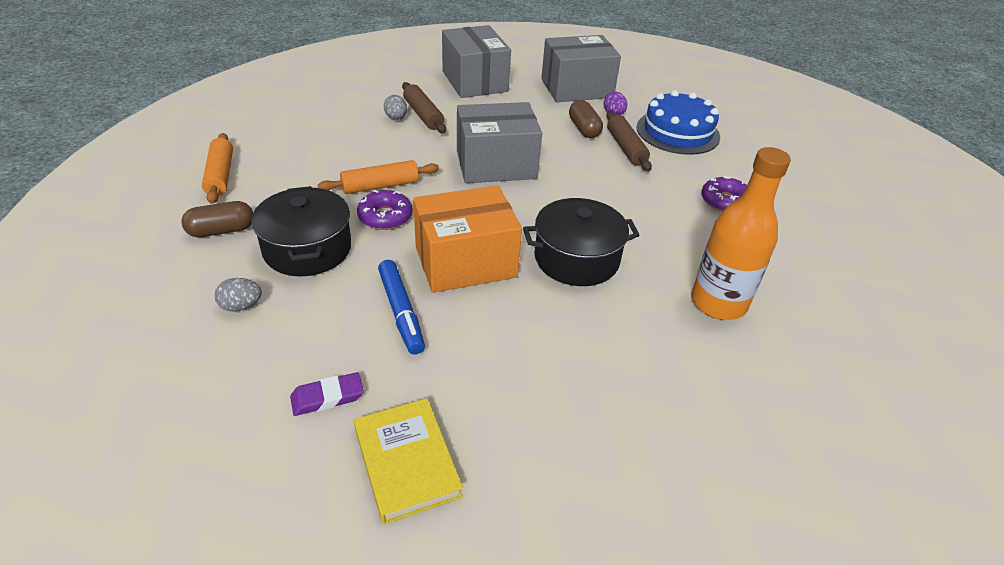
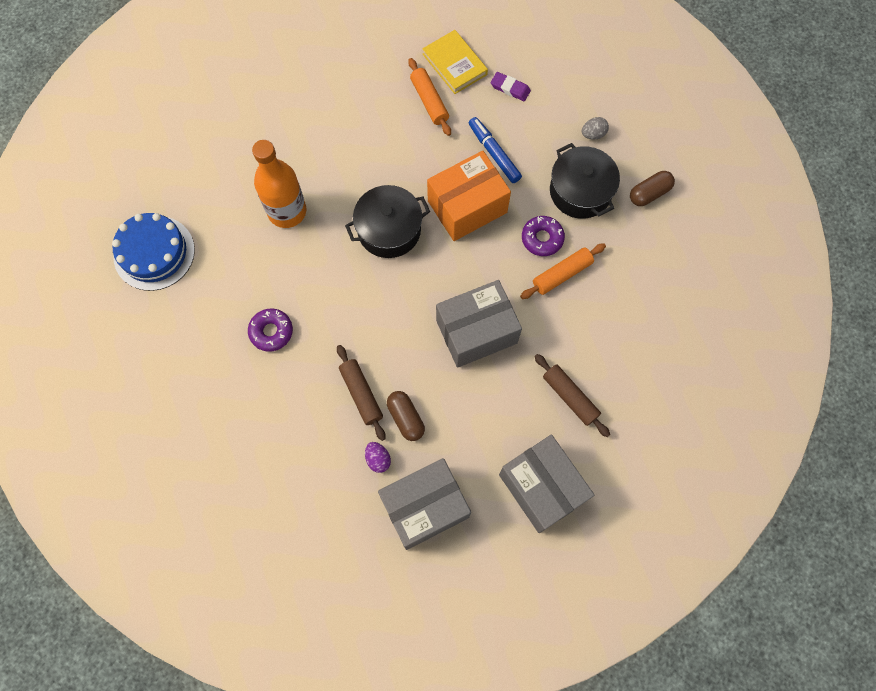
camera: 170 degrees right, 30 degrees up
orange rolling pin [202,133,233,204] -> orange rolling pin moved to [408,58,451,136]
purple eraser [290,372,364,416] -> purple eraser turned 60 degrees clockwise [491,72,531,101]
grey egg [384,95,407,120] -> none
blue cake [636,90,720,155] -> blue cake moved to [112,213,195,291]

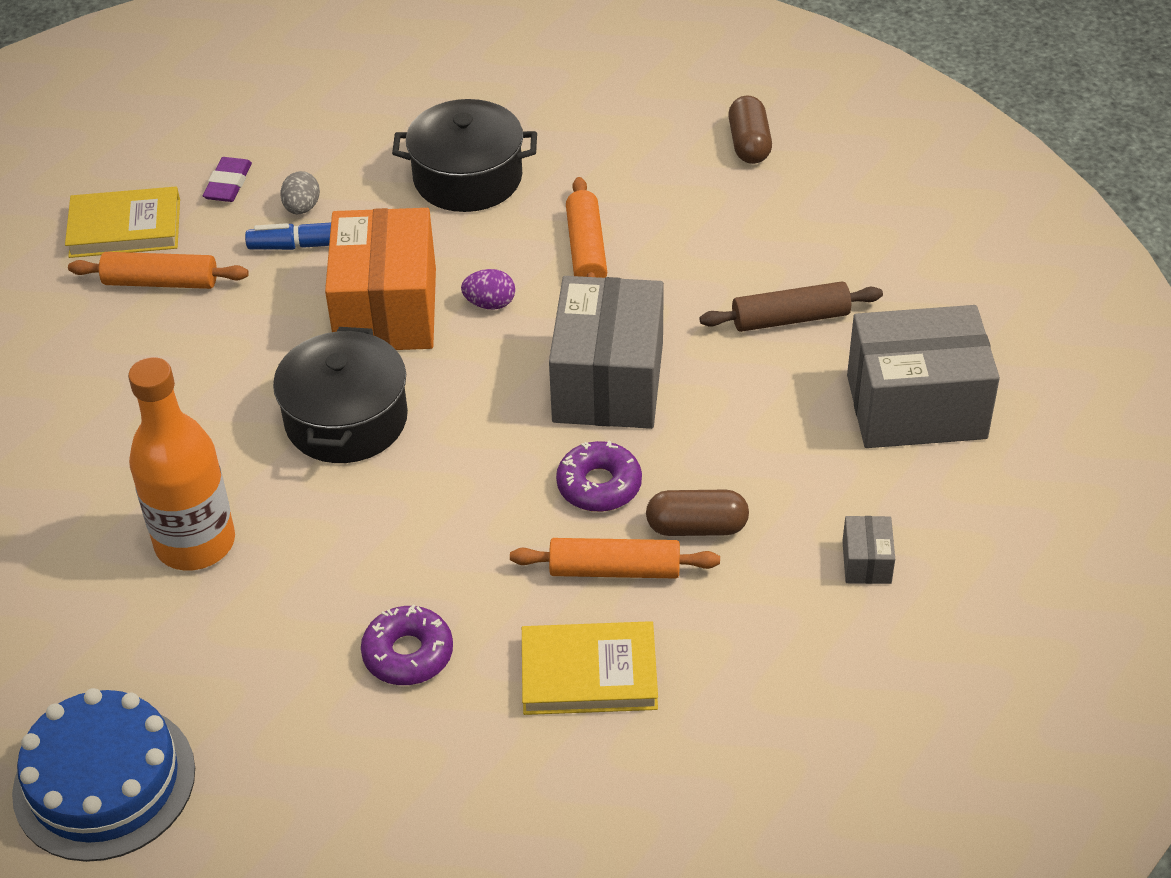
camera: 60 degrees left, 25 degrees down
brown rolling pin [337,345,386,441] -> orange rolling pin [510,538,720,579]
purple egg [365,442,391,473] -> purple egg moved to [461,269,515,310]
grey box [378,458,471,550] -> grey box [842,516,895,584], size x0.42
purple eraser [491,72,531,101] -> purple eraser turned 45 degrees counterclockwise [203,157,252,202]
purple donut [522,216,565,256] -> purple donut moved to [556,440,642,512]
grey egg [582,117,609,140] -> grey egg moved to [280,171,320,214]
brown capsule [630,171,675,206] -> brown capsule moved to [728,95,772,164]
none -> yellow book [522,621,658,715]

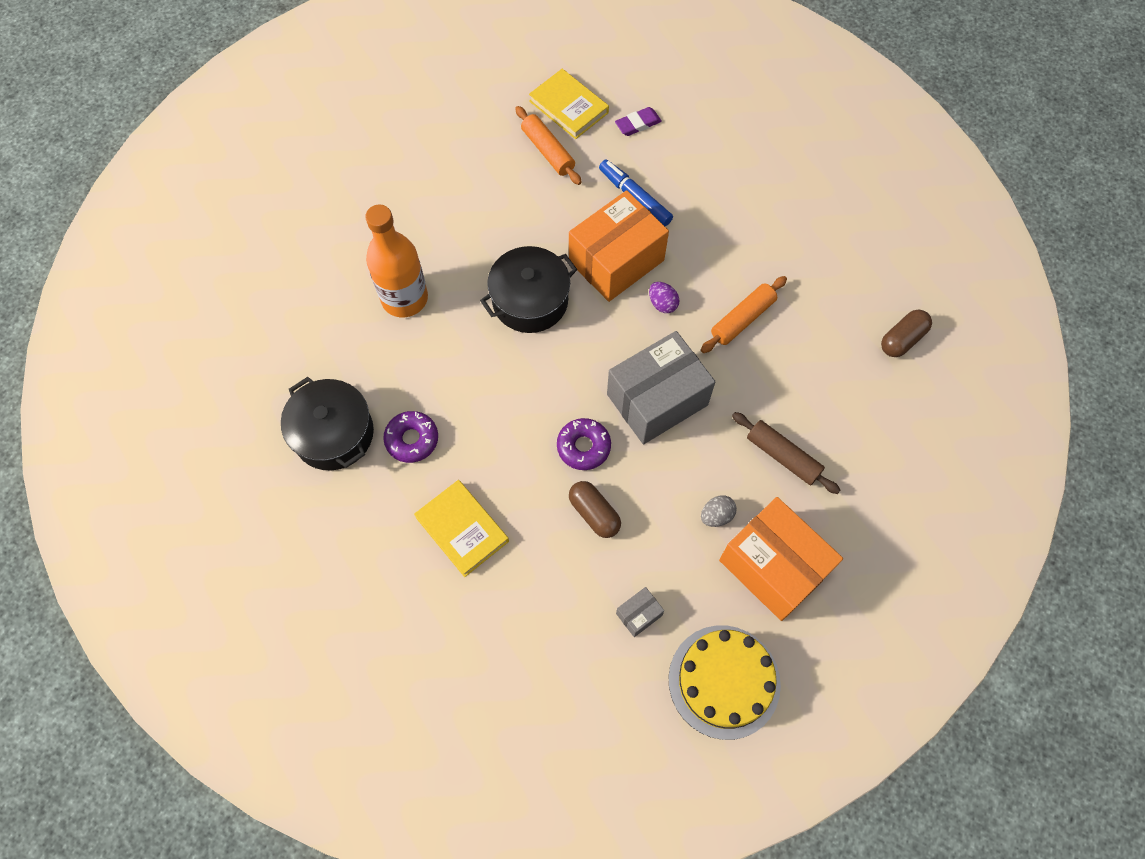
camera: 50 degrees right, 20 degrees up
blue cake [12,688,195,862] -> none
grey egg [280,171,320,214] -> grey egg moved to [701,495,737,527]
black pot [392,99,537,212] -> black pot moved to [281,377,374,470]
orange rolling pin [510,538,720,579] -> none
grey box [847,305,1000,448] -> orange box [719,497,843,621]
none -> yellow cake [669,625,781,740]

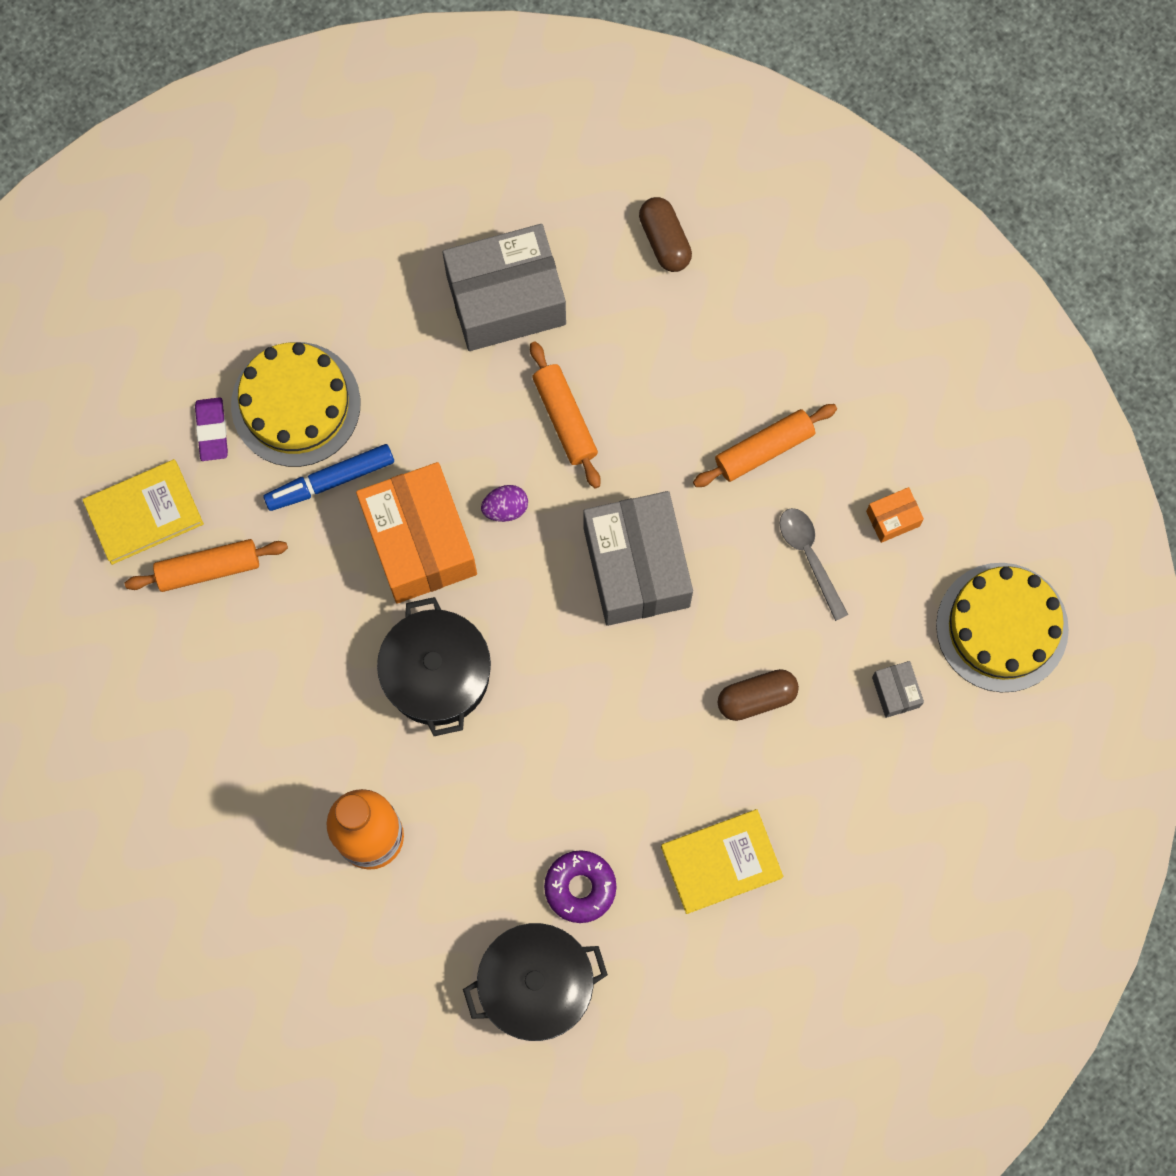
camera: 70 degrees left, 10 degrees up
purple donut [557,418,611,470] -> none
grey egg [701,495,737,527] -> grey spoon [780,508,848,621]
orange box [719,497,843,621] -> orange box [866,487,924,543], size x0.42
brown rolling pin [732,412,840,494] -> orange rolling pin [693,404,837,487]
none -> yellow cake [231,342,361,467]
none -> grey box [443,224,566,351]

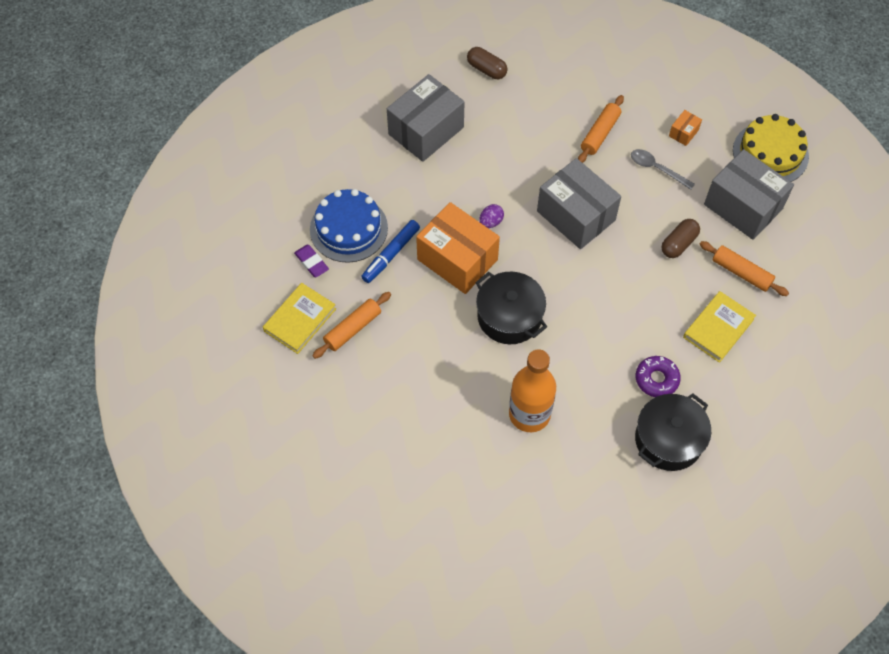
camera: 30 degrees left, 15 degrees down
yellow cake [231,342,361,467] -> blue cake [310,189,388,263]
orange rolling pin [530,342,601,489] -> orange rolling pin moved to [699,241,789,296]
grey box [872,661,924,718] -> grey box [704,149,794,240], size x2.40

